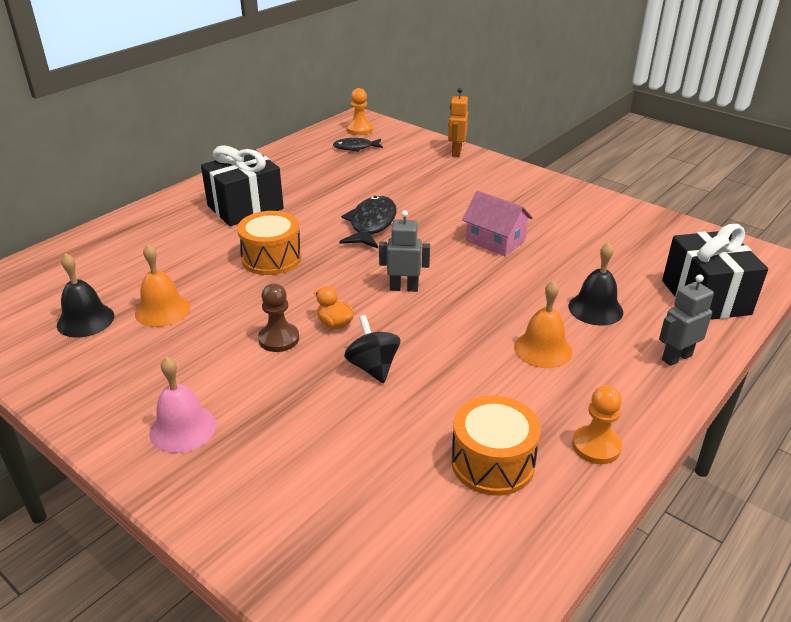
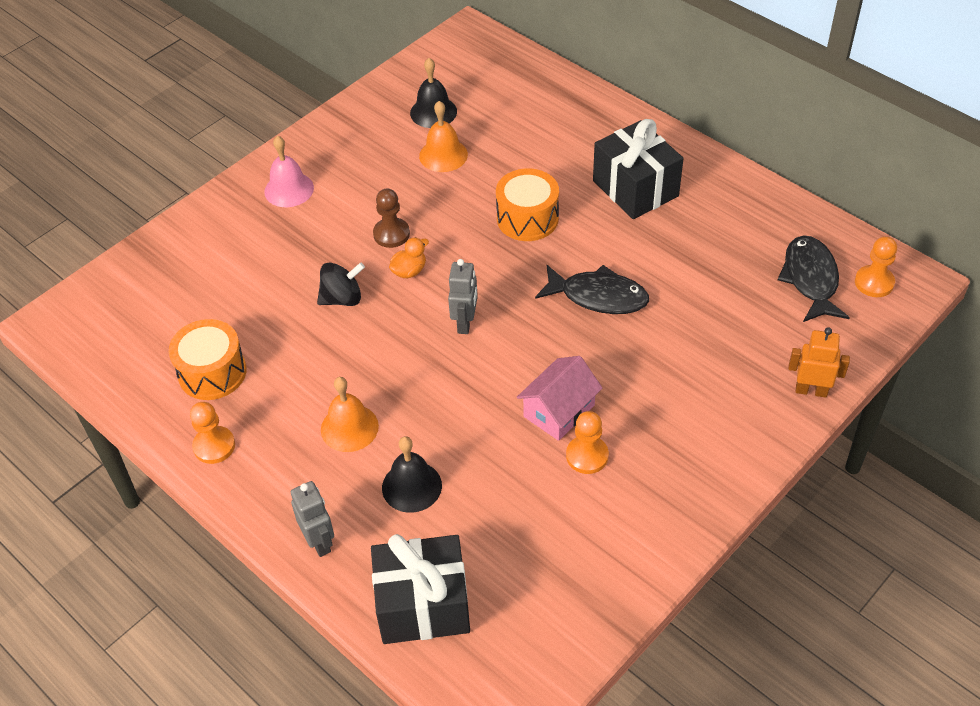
camera: 95 degrees right, 15 degrees up
black fish [333,138,383,152] -> black fish [778,235,850,322], size x1.60
none -> orange pawn [566,411,609,474]

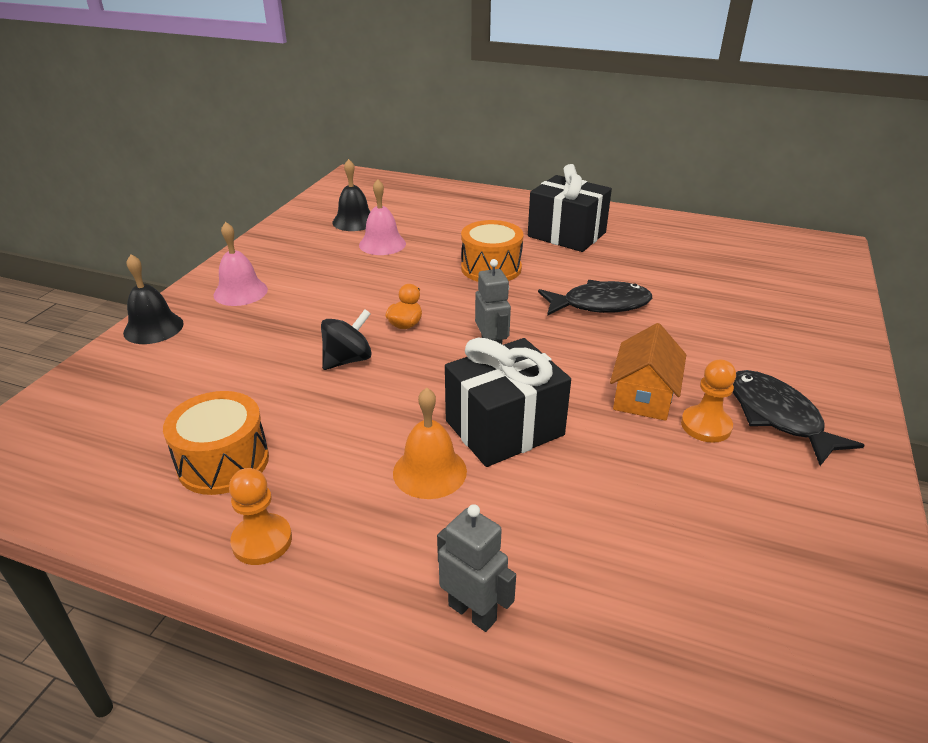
camera: 25 degrees left, 15 degrees down
black gift [371,534,470,644] -> black gift moved to [445,338,571,467]
brown pawn [373,189,410,248] -> none
black bell [382,436,442,513] -> black bell moved to [123,254,184,344]
orange bell [419,101,468,172] -> pink bell [359,179,406,255]
pink house [516,356,602,441] -> orange house [610,323,686,421]
black fish [778,235,850,322] -> black fish moved to [733,370,865,466]
orange robot [788,327,850,398] -> none
orange pawn [855,236,897,297] -> none

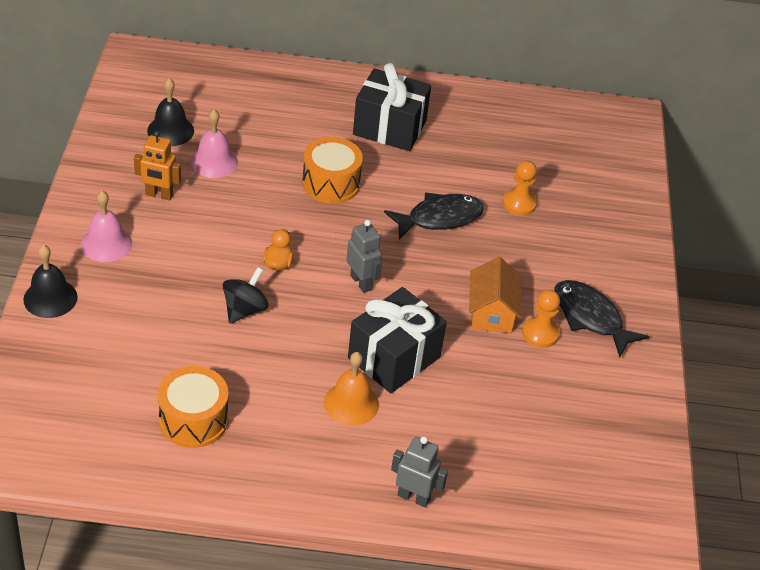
camera: 20 degrees left, 10 degrees up
orange pawn [229,468,292,565] -> orange pawn moved to [503,161,537,216]
none -> orange robot [134,131,181,200]

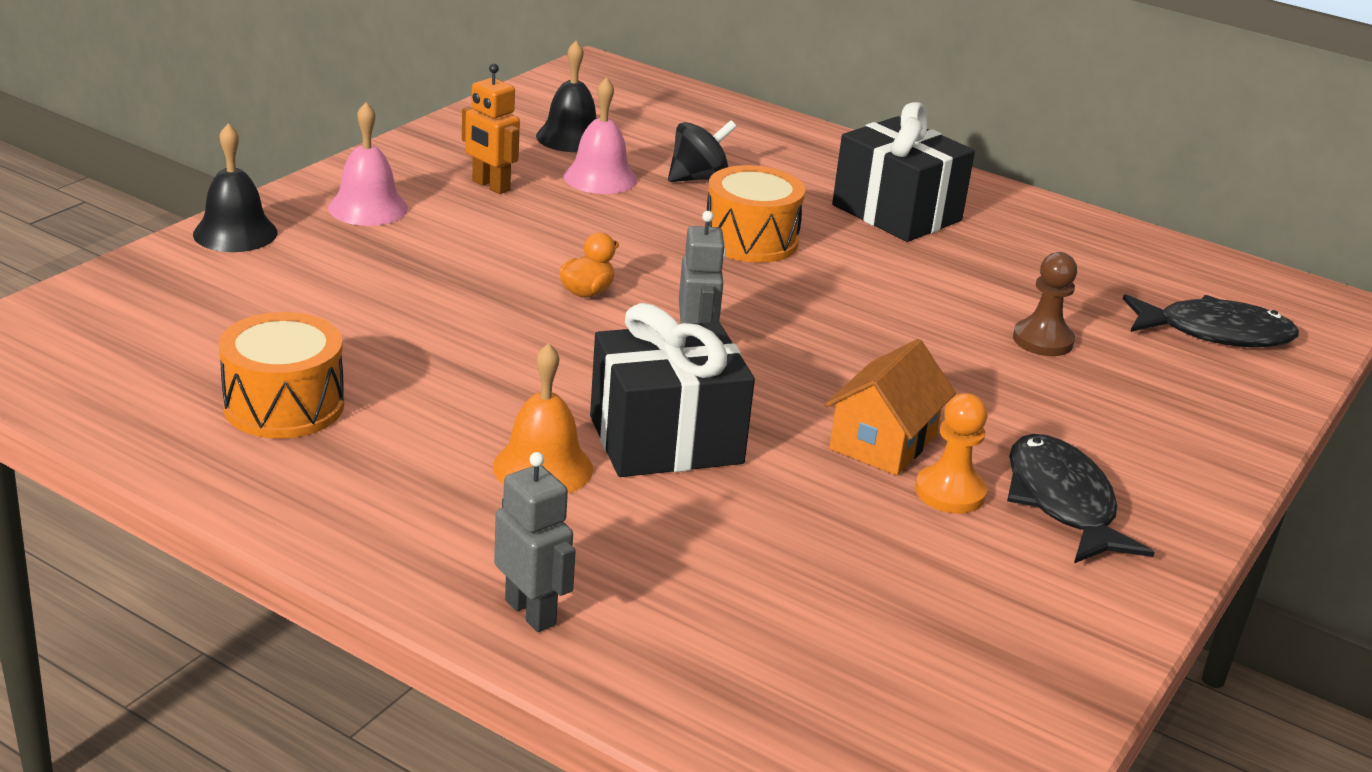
camera: 30 degrees right, 15 degrees down
black spinning top [223,267,269,323] -> black spinning top moved to [668,120,737,182]
black fish [384,192,484,239] -> black fish moved to [1123,294,1299,347]
orange pawn [503,161,537,216] -> brown pawn [1013,252,1077,356]

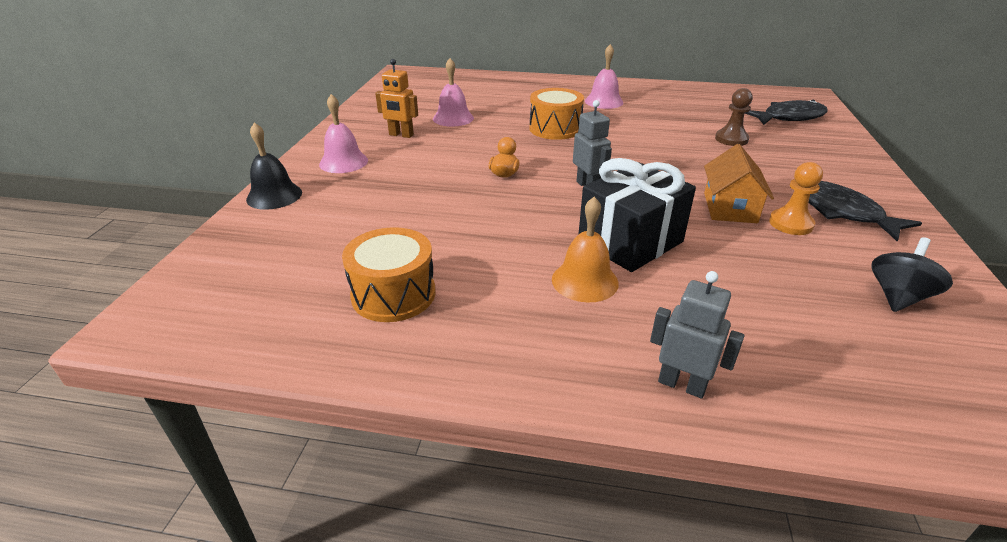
camera: 20 degrees left, 5 degrees up
black bell [536,40,597,152] -> none
black spinning top [668,120,737,182] -> black spinning top moved to [872,237,953,312]
black gift [832,102,975,242] -> pink bell [585,44,623,109]

